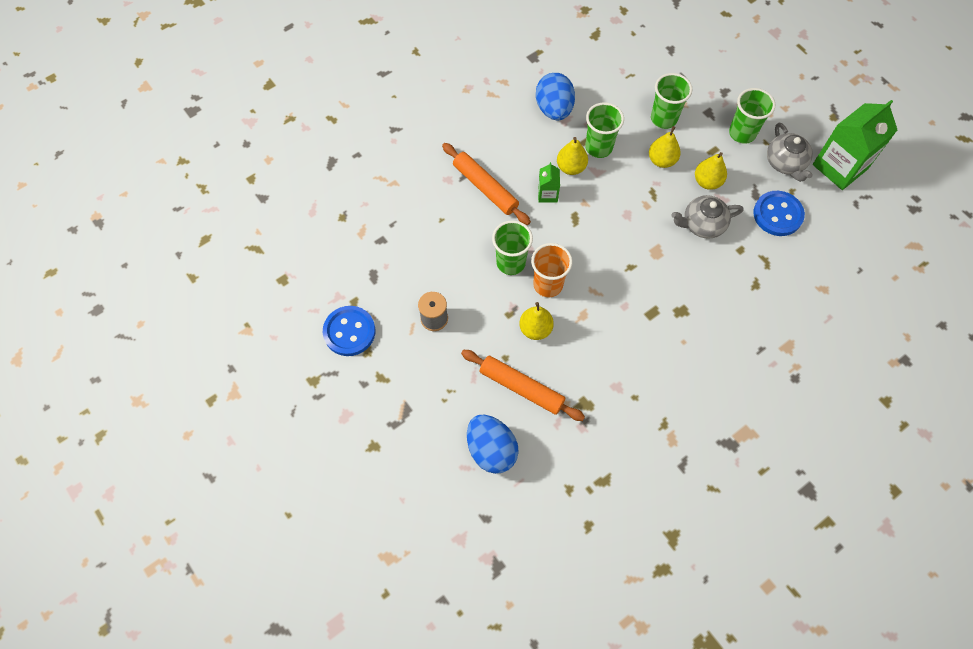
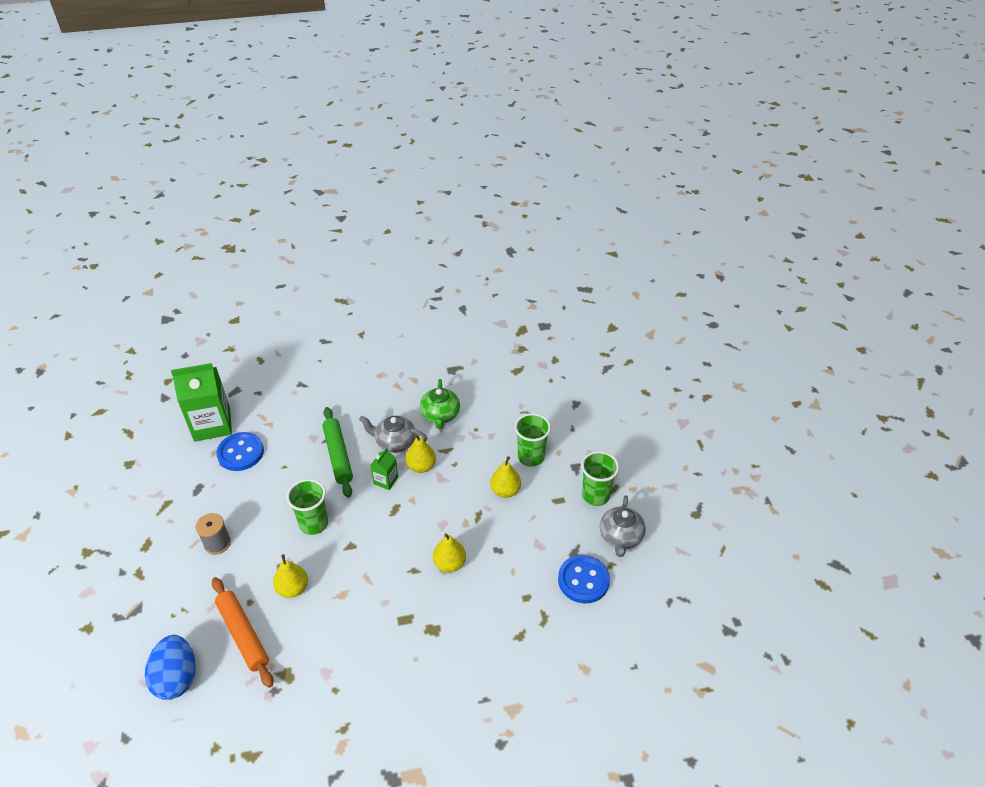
camera: 25 degrees right, 20 degrees down
blue button [323,306,375,356] -> blue button moved to [216,432,264,471]
orange rolling pin [442,143,531,225] -> green rolling pin [322,407,353,498]
orange cup [531,243,573,297] -> none
blue egg [536,73,575,120] -> green teapot [420,379,460,429]
green cup [585,102,624,158] -> none
grey teapot [671,195,743,239] -> grey teapot moved to [359,416,427,453]
yellow pear [695,152,727,190] -> yellow pear moved to [433,533,466,572]
green carton [813,100,897,190] -> green carton moved to [171,363,232,442]

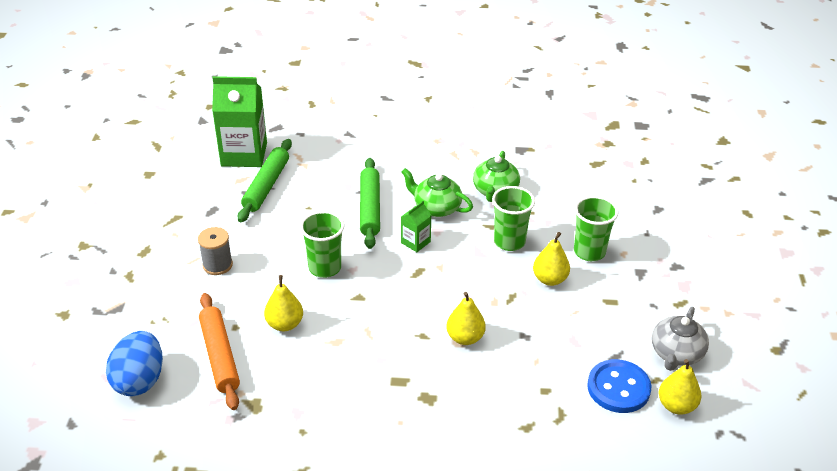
camera: 15 degrees right, 5 degrees down
blue button [216,432,264,471] -> green rolling pin [237,139,292,222]
grey teapot [359,416,427,453] -> green teapot [401,168,473,217]
yellow pear [406,434,436,473] -> yellow pear moved to [659,359,701,415]
green cup [581,451,619,506] -> green cup moved to [492,186,535,251]

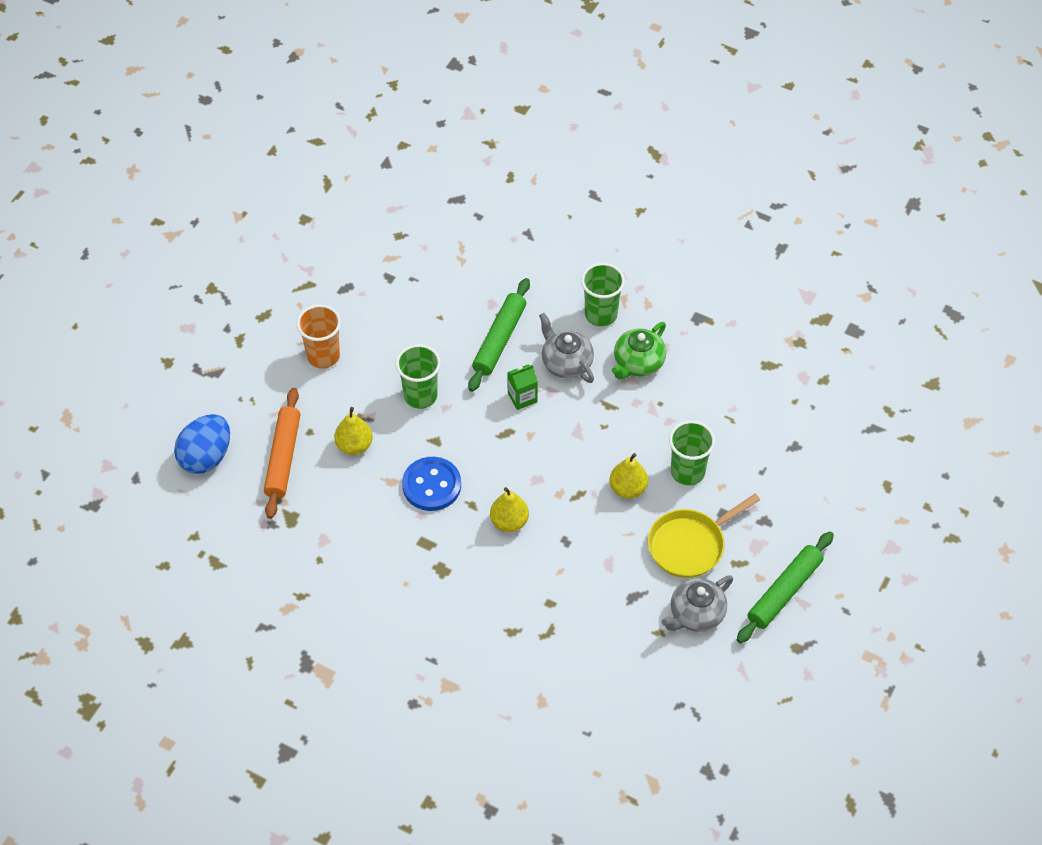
camera: 25 degrees right, 15 degrees up
grey spool [198,227,233,275] -> orange cup [296,304,341,369]
green carton [212,76,267,167] -> none
green rolling pin [237,139,292,222] -> green rolling pin moved to [737,532,834,644]
green teapot [401,168,473,217] -> grey teapot [539,313,594,383]
green cup [492,186,535,251] -> green cup moved to [581,263,625,326]
blue button [587,359,651,413] -> blue button moved to [402,457,461,511]
yellow pear [659,359,701,415] -> none
none -> yellow pan [648,494,760,578]

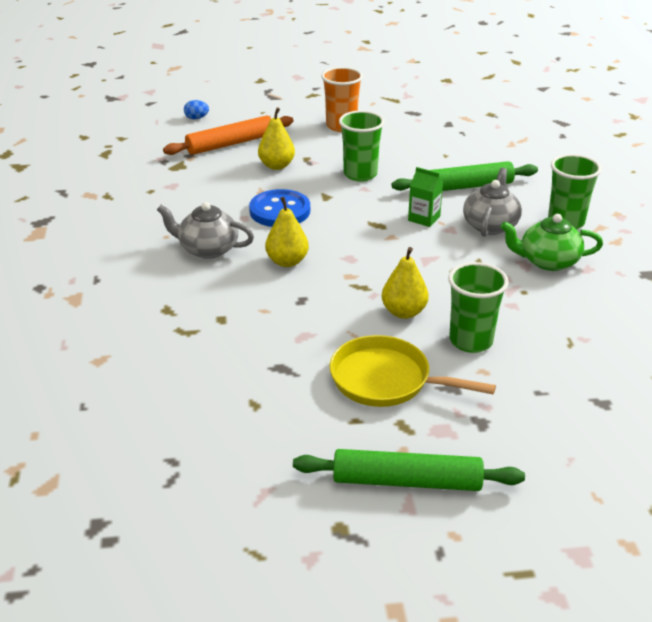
camera: 55 degrees right, 20 degrees down
blue egg [174,414,230,474] -> blue egg [184,100,209,119], size x0.44
grey teapot [662,575,733,632] -> grey teapot moved to [157,202,254,259]

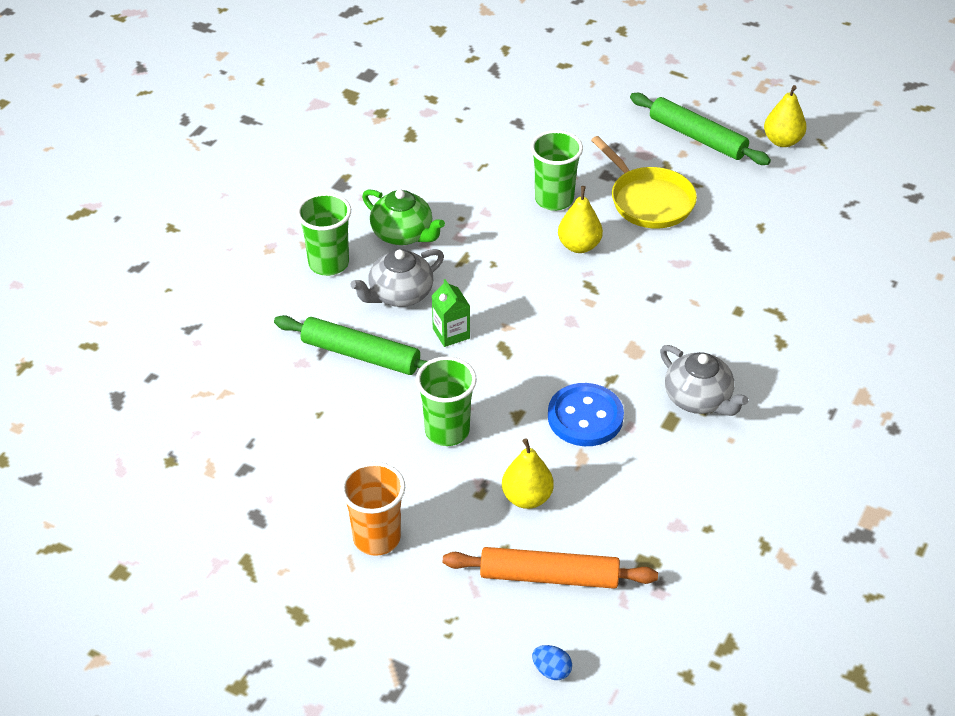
camera: 145 degrees left, 10 degrees up
yellow pear [265,197,309,267] -> yellow pear moved to [764,85,806,147]

